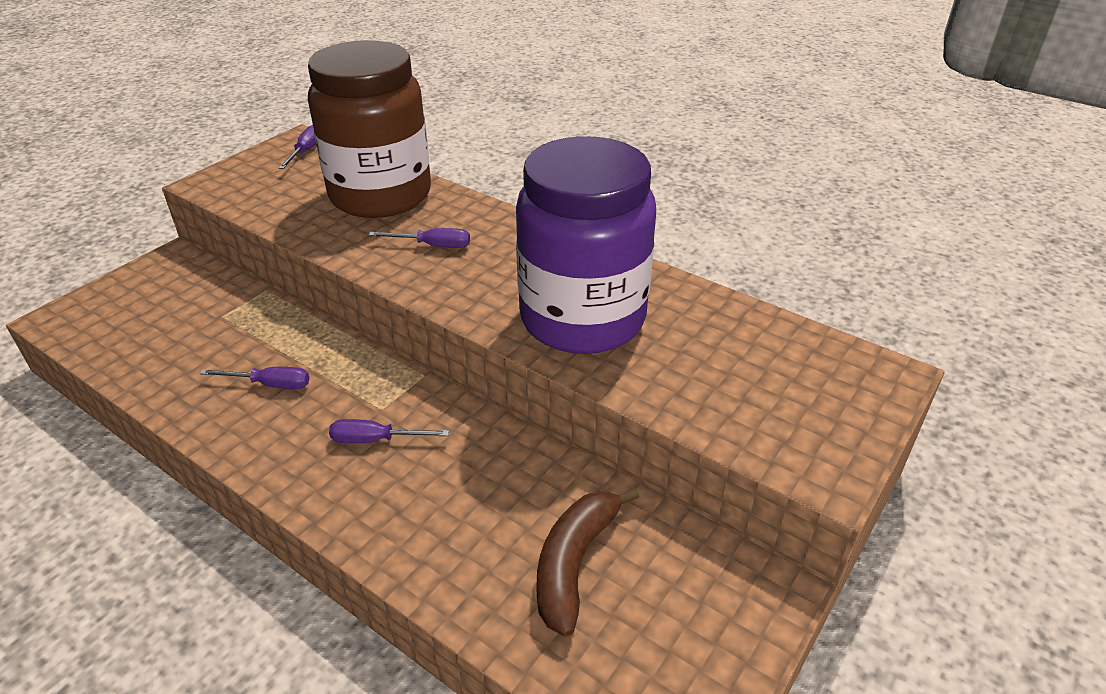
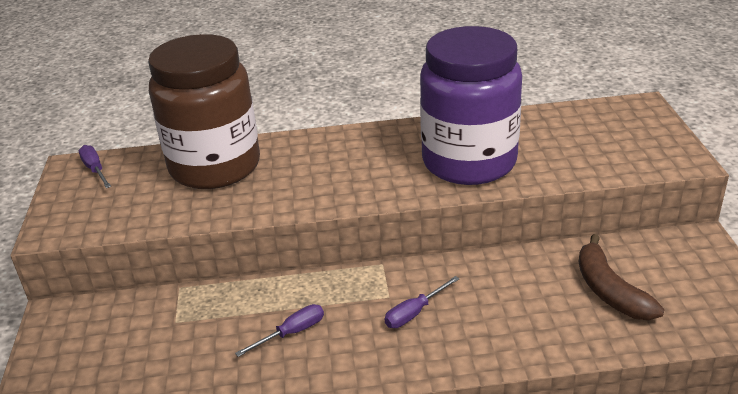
camera: 40 degrees left, 5 degrees down
purple screwdriver [369,228,470,248] -> none

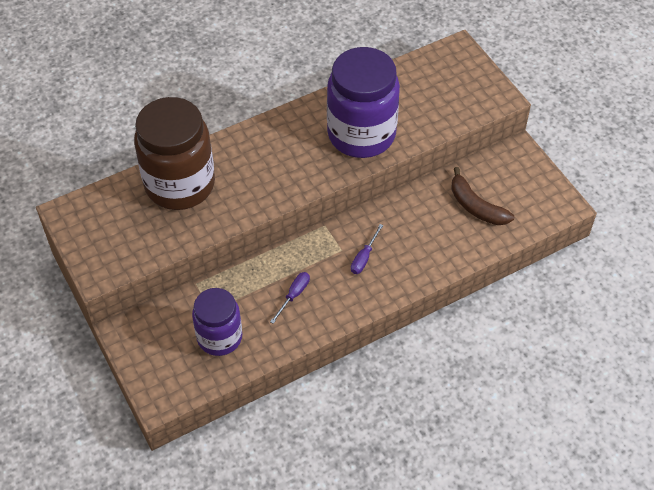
camera: 25 degrees left, 20 degrees up
purple screwdriver [79,145,111,188] -> none
none -> purple jar [192,288,242,356]

